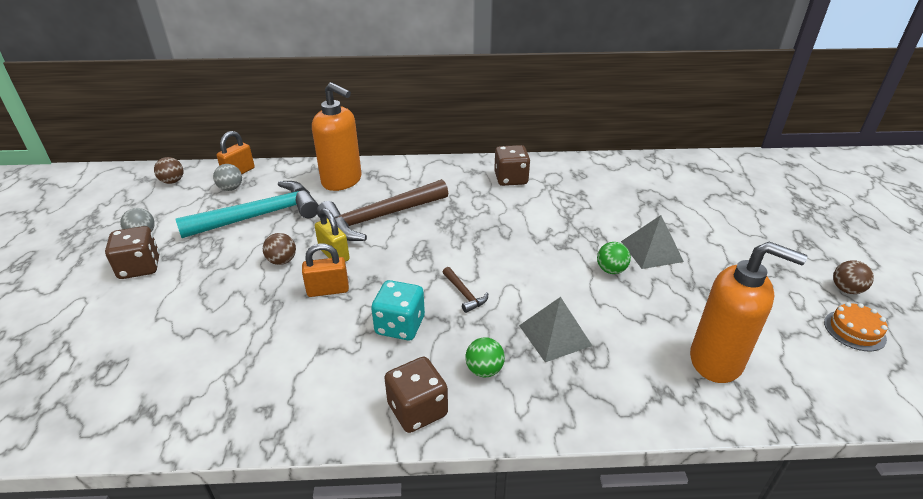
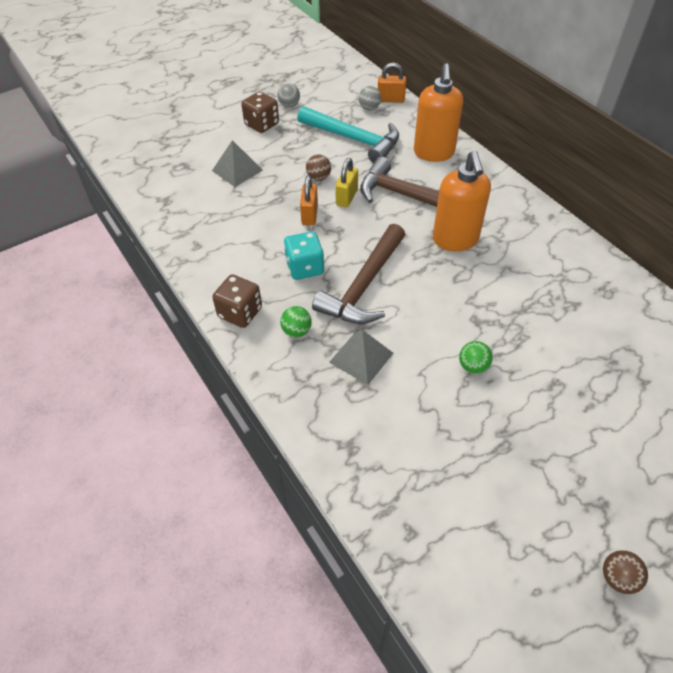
camera: 60 degrees right, 15 degrees up
brown ball [154,157,183,184] -> none
orange padlock [302,243,349,297] -> orange padlock turned 45 degrees clockwise [300,175,318,225]
brown hammer [443,267,488,313] -> brown hammer [312,224,405,324], size x2.43
brown dice [494,145,530,186] -> none
grey pyramid [621,215,684,269] -> grey pyramid moved to [212,140,263,187]
orange soap dispenser [690,241,807,383] -> orange soap dispenser moved to [433,150,491,251]
orange cake [824,302,888,351] -> none

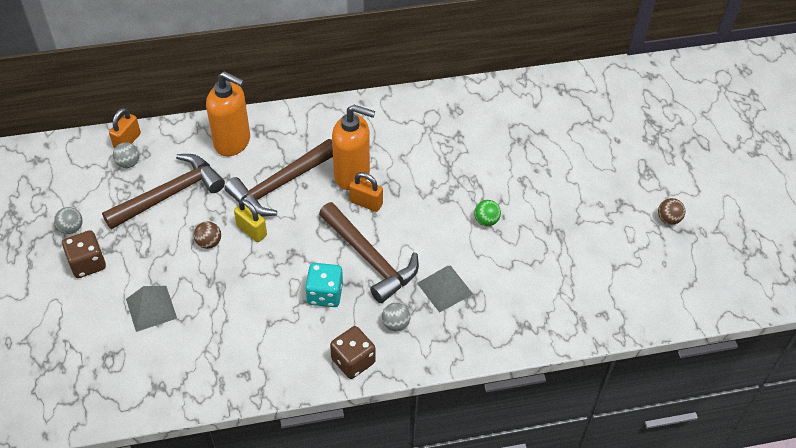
camera: 70 degrees left, 0 degrees up
green ball [280,306,312,337] -> grey ball [382,303,410,331]
turquoise hammer [297,106,399,163] -> brown hammer [102,154,225,229]
orange padlock [300,175,318,225] -> orange padlock moved to [349,172,383,212]

